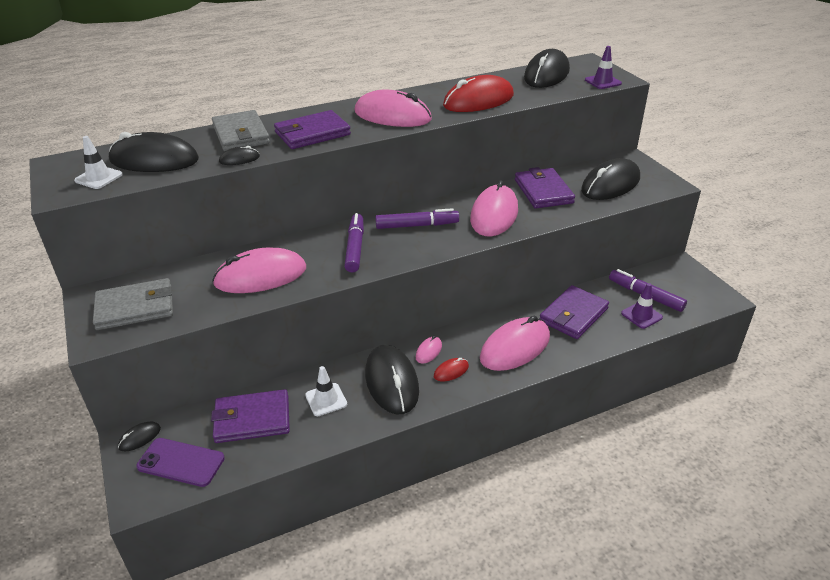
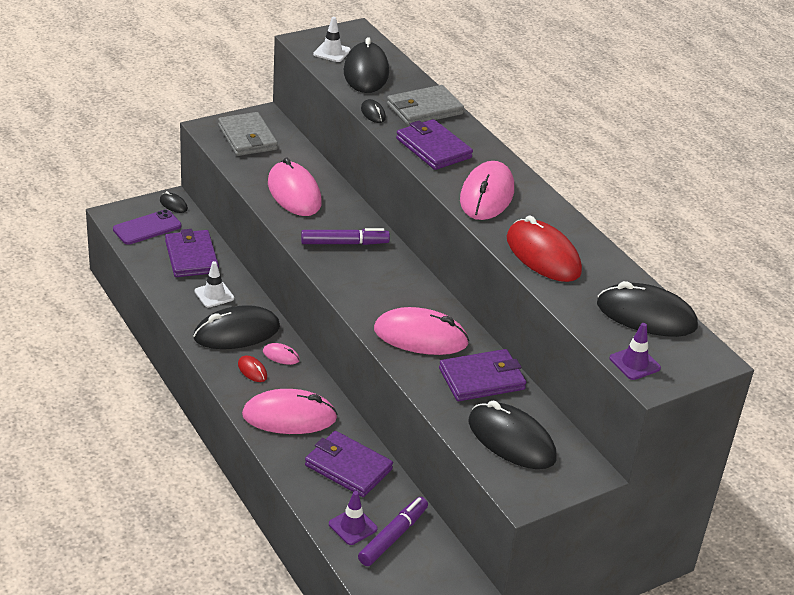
camera: 80 degrees right, 0 degrees up
purple phone [136,438,225,487] -> purple phone turned 45 degrees clockwise [113,209,181,245]
purple marker [375,208,459,229] -> none
pink mouse [480,316,550,371] -> pink mouse turned 45 degrees counterclockwise [242,389,338,434]

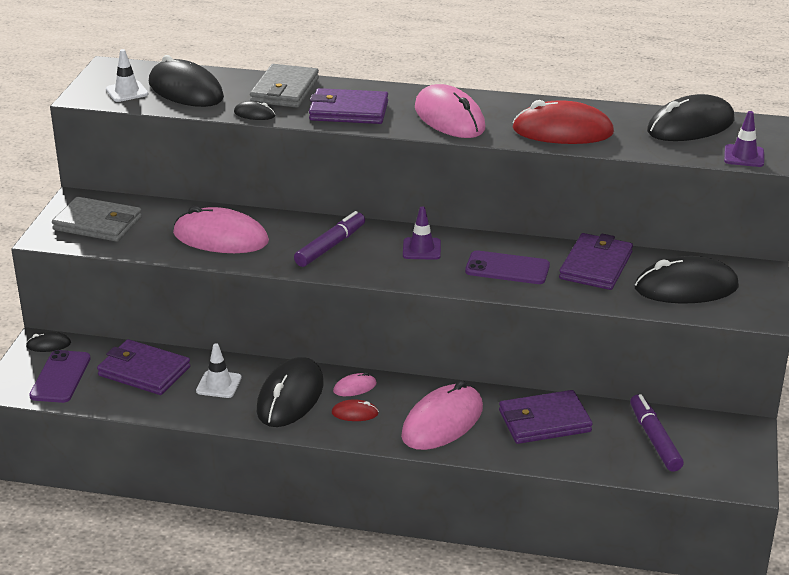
camera: 45 degrees left, 5 degrees down
purple traffic cone [329,491,378,545] -> purple traffic cone moved to [403,206,441,260]
pink mouse [374,307,469,355] -> purple phone [465,250,550,284]

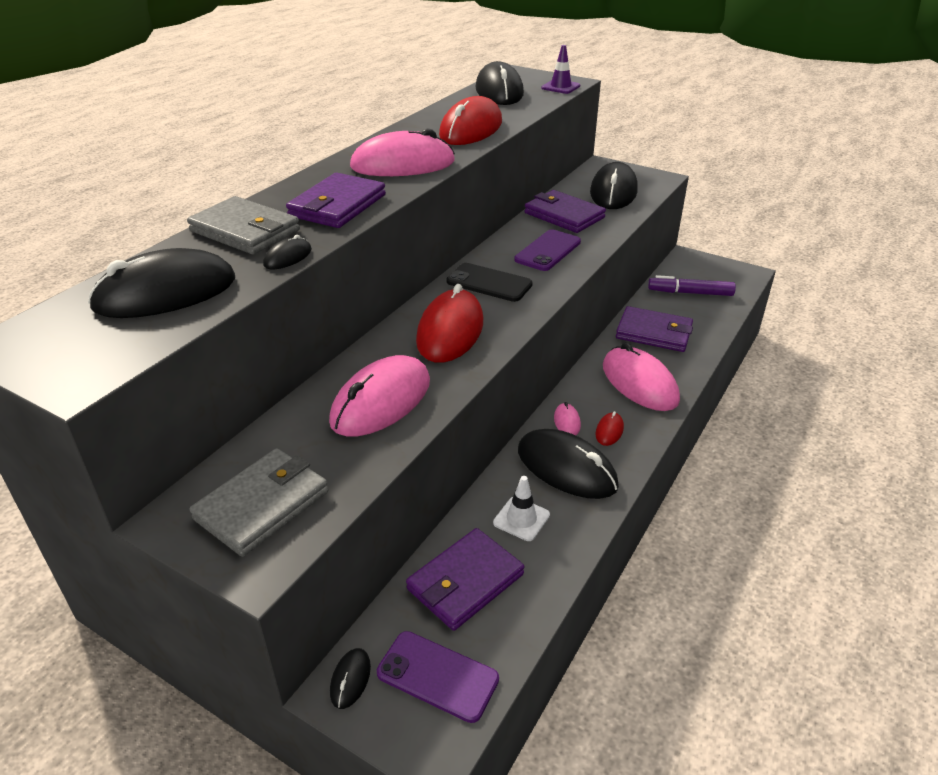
camera: 70 degrees left, 5 degrees up
white traffic cone [106,49,149,102] -> none
purple marker [294,211,365,267] -> red mouse [416,284,483,363]
purple traffic cone [403,206,441,260] -> black phone [447,263,533,302]
purple wallet [499,390,593,444] -> purple wallet turned 75 degrees counterclockwise [616,306,693,352]

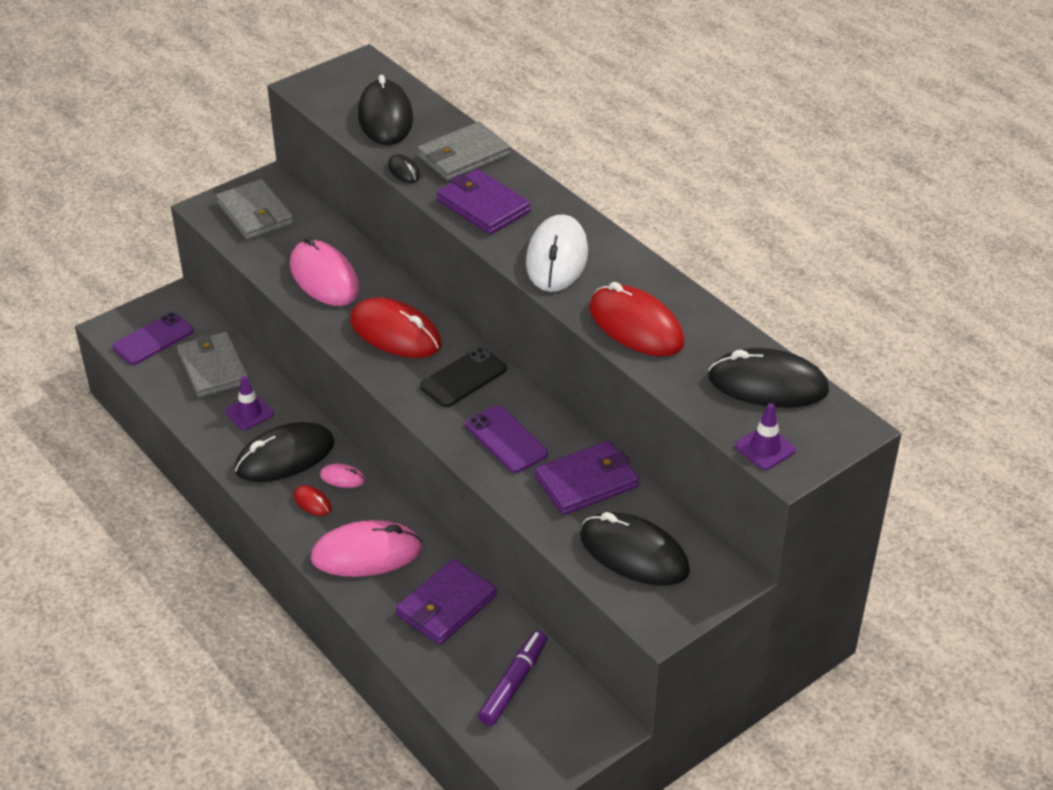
camera: 110 degrees right, 5 degrees up
black mouse [330,648,371,709] -> none
pink mouse [350,128,455,176] -> white mouse [526,215,588,292]
purple wallet [406,528,524,631] -> grey wallet [177,332,249,398]
white traffic cone [493,476,550,541] -> purple traffic cone [225,376,274,430]

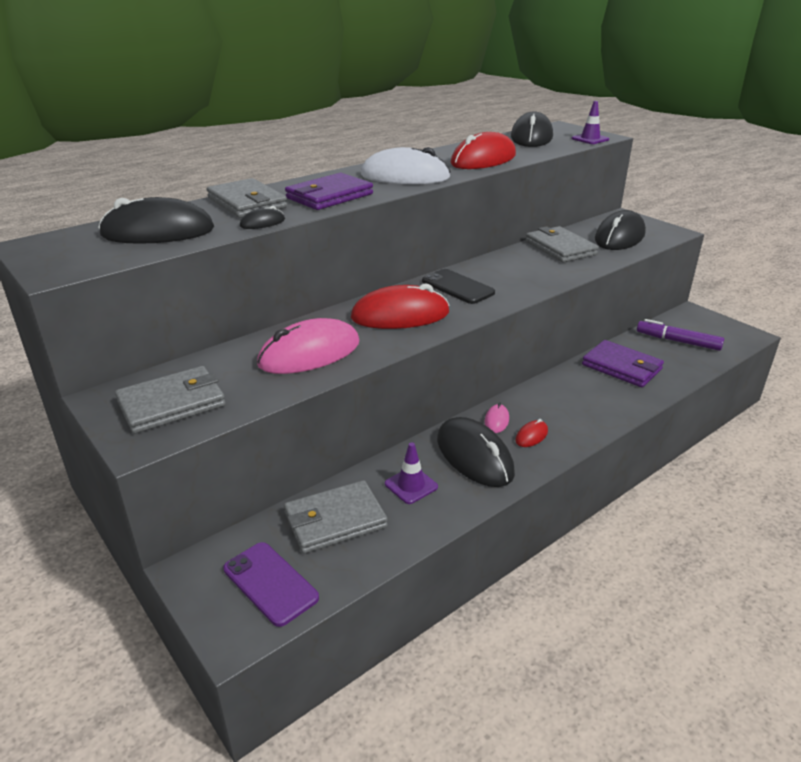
camera: 90 degrees left, 10 degrees down
pink mouse [310,520,422,577] -> none
red mouse [350,298,442,358] -> red mouse turned 45 degrees clockwise [351,283,450,329]
purple phone [466,405,548,473] -> none
purple wallet [535,441,639,515] -> grey wallet [525,226,599,263]

